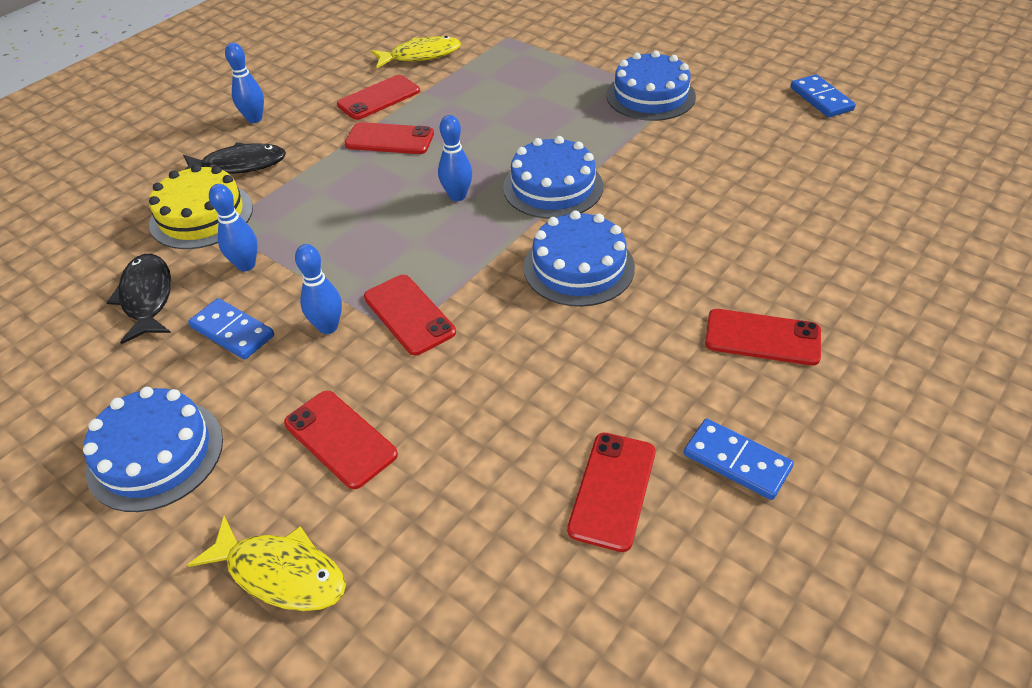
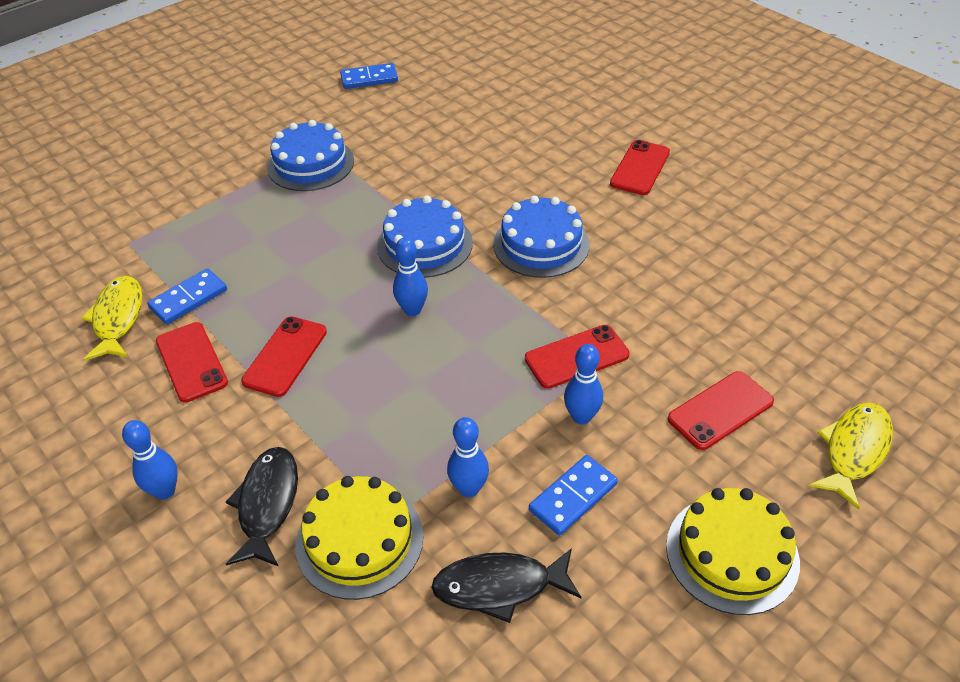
camera: 80 degrees left, 0 degrees up
blue cake [83,387,223,512] -> yellow cake [666,488,800,615]
red phone [567,433,656,552] -> none
blue domino [684,419,794,500] -> blue domino moved to [147,268,227,325]

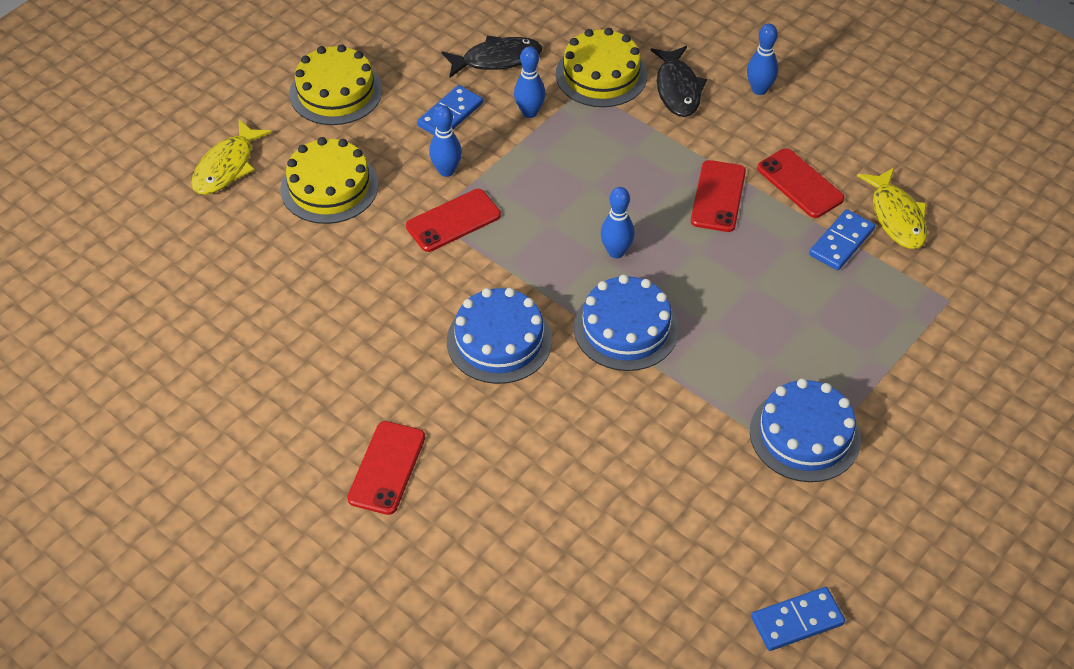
camera: 170 degrees right, 5 degrees up
red phone [668,371,774,450] -> yellow cake [280,137,379,224]

